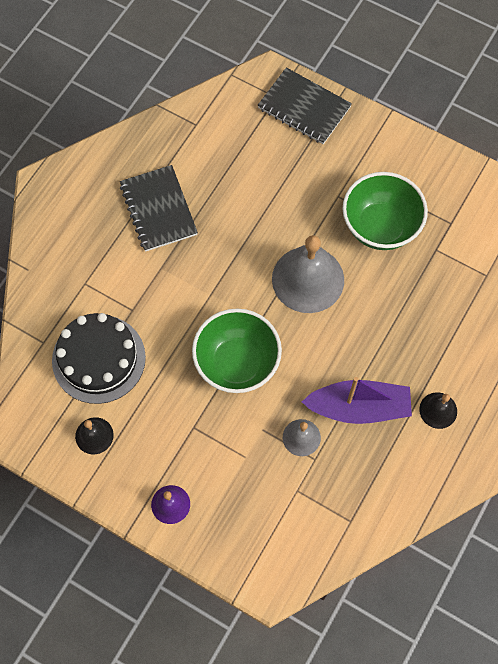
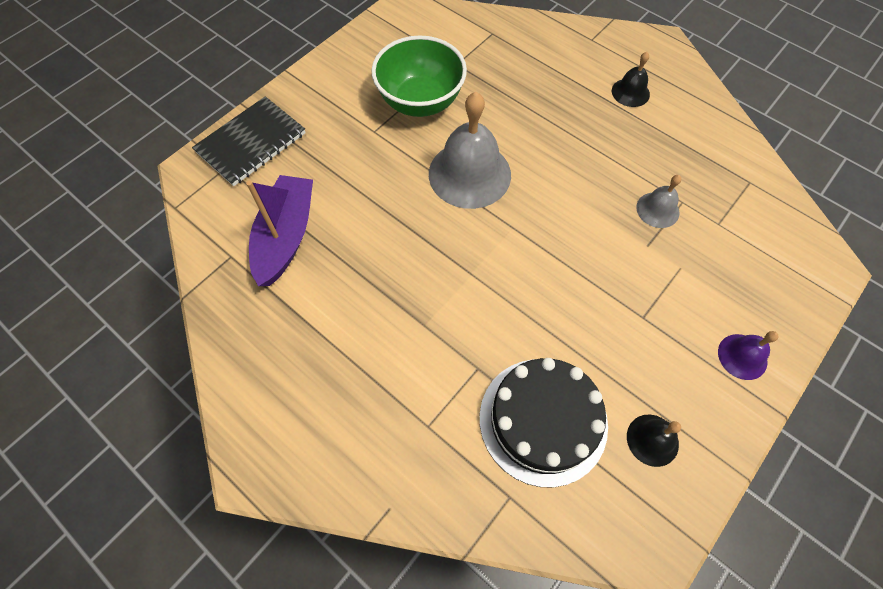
camera: 80 degrees left, 5 degrees down
black notebook [120,165,198,252] -> none
green bowl [192,309,282,393] -> none
purple boat [302,377,412,424] -> purple boat moved to [246,175,313,286]

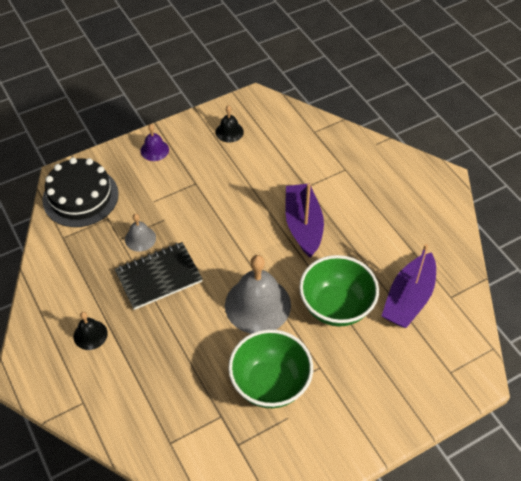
camera: 160 degrees left, 10 degrees down
black notebook [192,96,306,186] -> black notebook moved to [114,242,203,310]
black cake [480,358,608,487] -> black cake moved to [42,157,119,227]
none -> purple boat [285,183,324,257]
none -> green bowl [299,255,379,327]

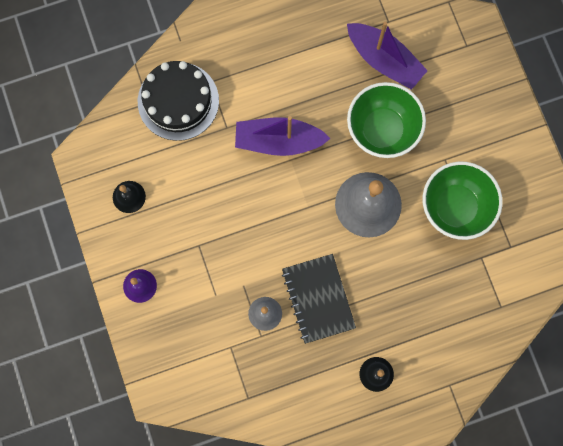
camera: 80 degrees left, 25 degrees up
black cake [42,157,119,227] -> black cake moved to [138,61,219,141]

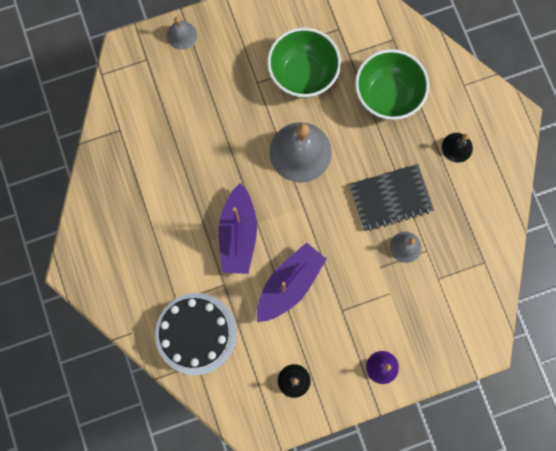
camera: 90 degrees left, 0 degrees up
purple boat [347,22,428,90] -> purple boat moved to [257,243,326,322]
green bowl [347,82,426,158] -> green bowl moved to [355,49,429,120]
none -> grey bell [167,17,197,50]

